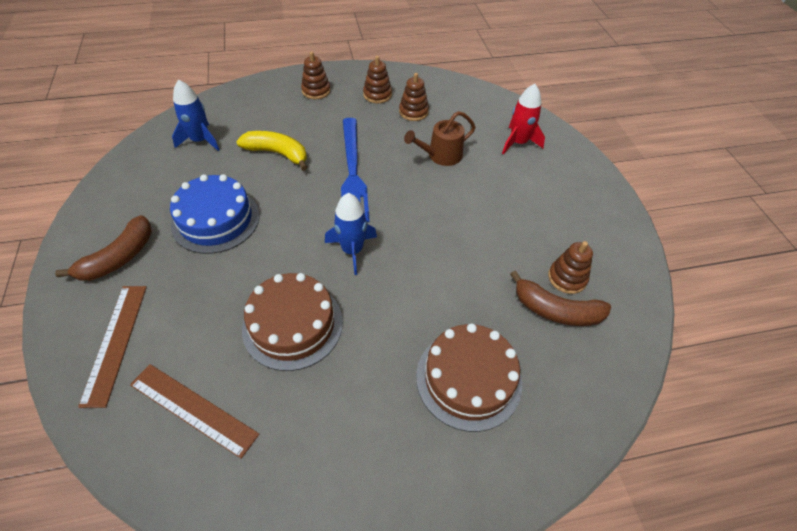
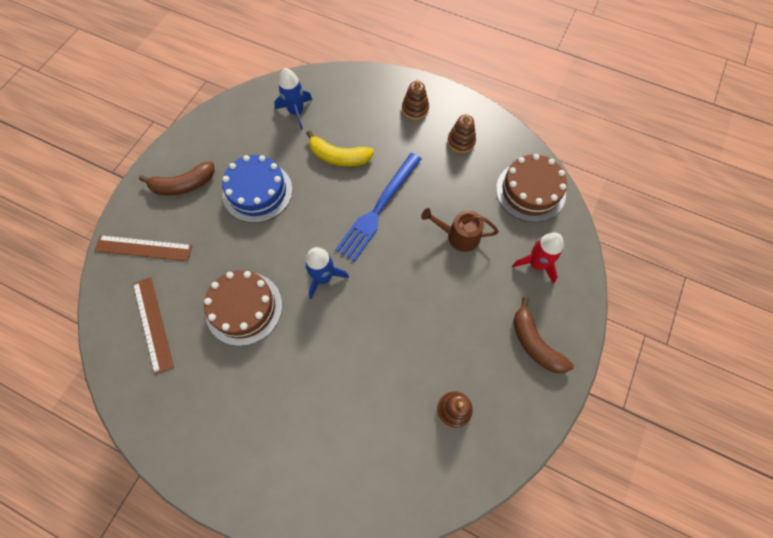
camera: 40 degrees right, 15 degrees up
brown ruler [78,286,147,408] -> brown ruler turned 60 degrees clockwise [94,235,192,261]
yellow banana [236,131,308,171] -> yellow banana turned 135 degrees clockwise [306,130,374,166]
brown stacking toy [399,73,429,121] -> none
brown cake [416,324,522,432] -> brown cake moved to [496,154,567,222]
brown banana [510,270,611,326] -> brown banana moved to [513,297,574,373]

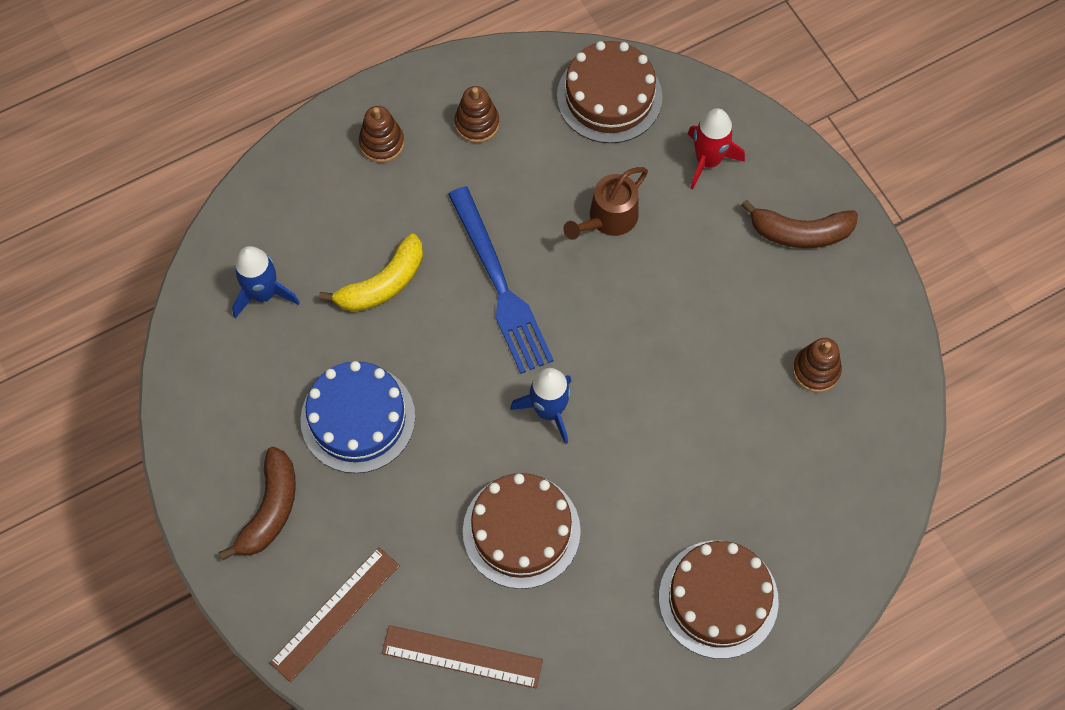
camera: 55 degrees left, 0 degrees up
none -> brown cake [659,541,779,659]

